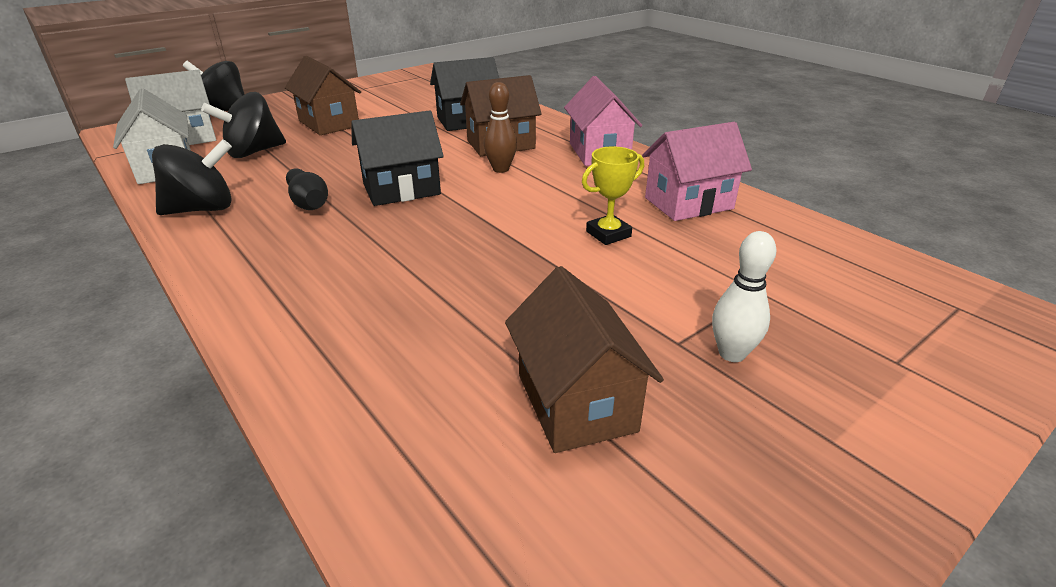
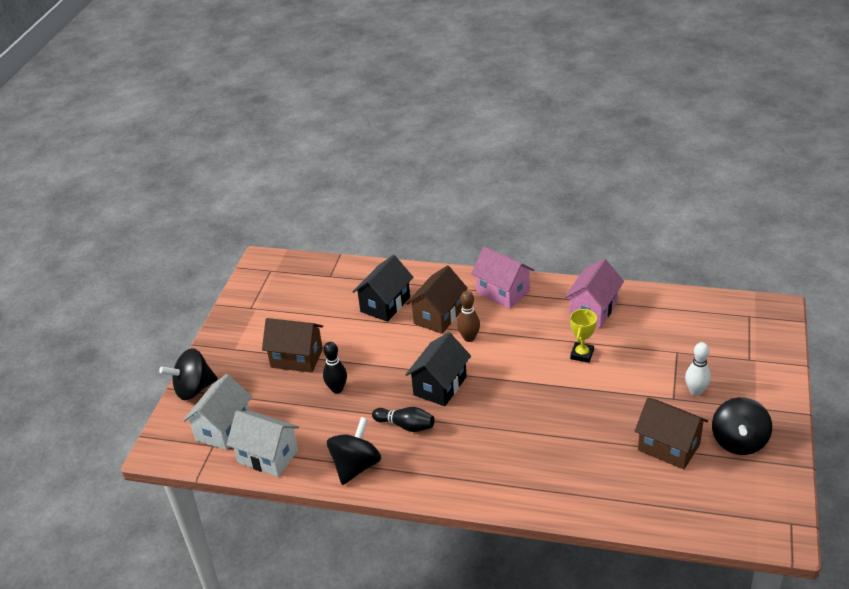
camera: 35 degrees left, 5 degrees up
black spinning top [201,92,286,158] -> black spinning top moved to [712,397,772,455]
none -> black bowling pin [323,342,347,394]

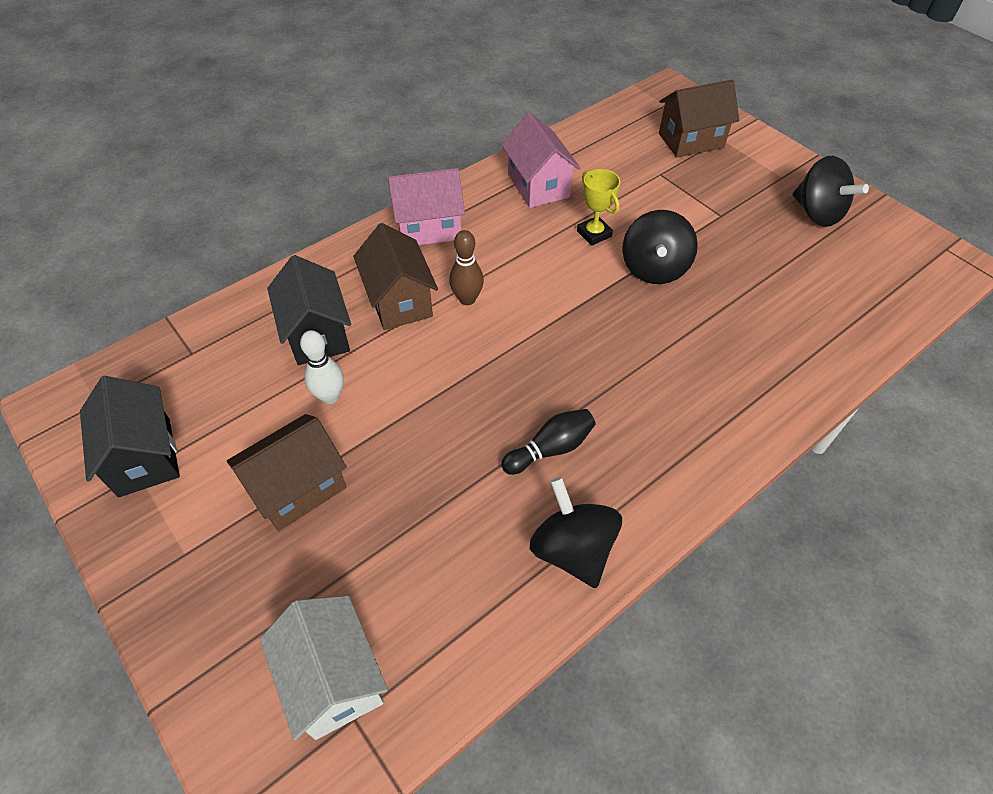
camera: 55 degrees left, 15 degrees up
black spinning top [159,348,218,400] -> black spinning top moved to [622,210,698,284]
white house [227,411,299,477] -> none
black bowling pin [323,342,347,394] -> none
black house [405,332,471,406] -> black house moved to [80,376,180,497]
brown house [635,398,708,470] -> brown house moved to [659,80,739,158]
white bowling pin [685,342,711,396] -> white bowling pin moved to [300,330,344,404]

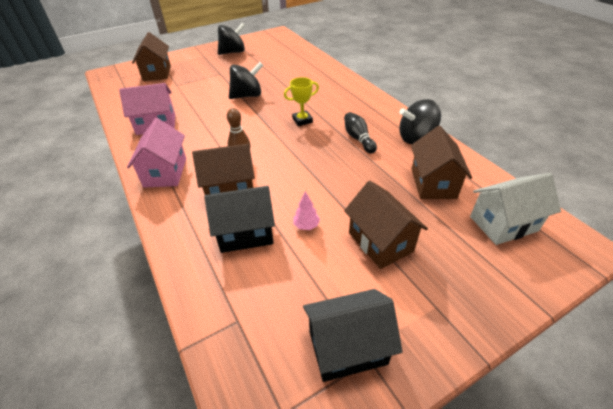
camera: 80 degrees left, 10 degrees down
white bowling pin [300,330,344,404] -> pink tree [293,191,320,230]
yellow trophy [577,169,620,246] -> yellow trophy moved to [284,77,319,126]
black spinning top [622,210,698,284] -> black spinning top turned 45 degrees counterclockwise [229,62,264,99]
none -> brown house [411,126,472,199]

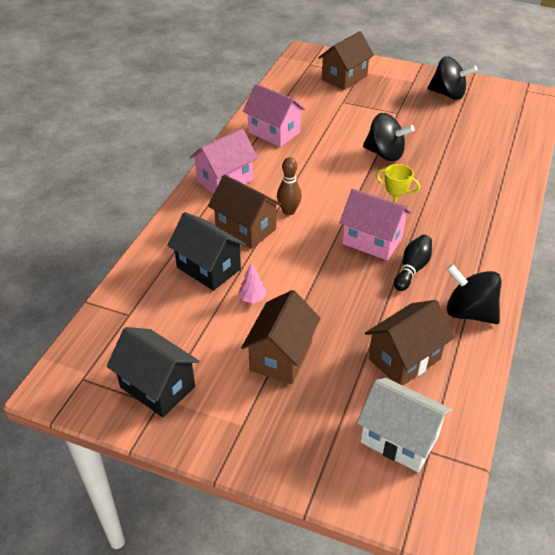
camera: 50 degrees right, 0 degrees up
none -> pink house [339,189,411,260]

